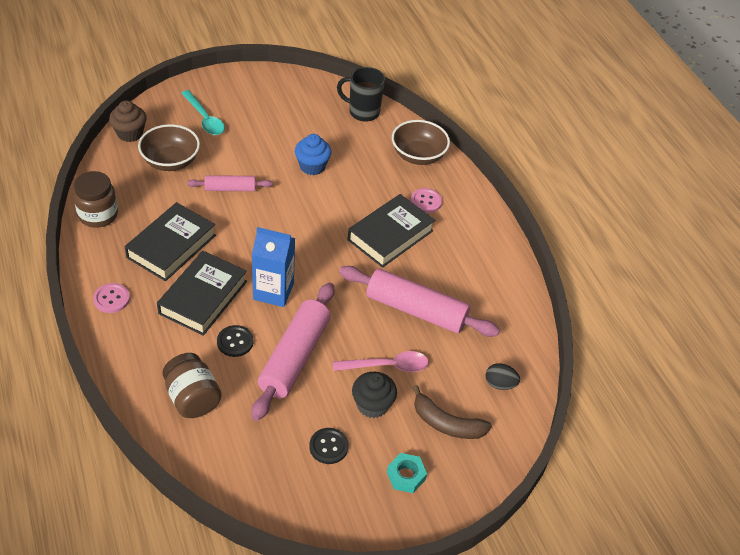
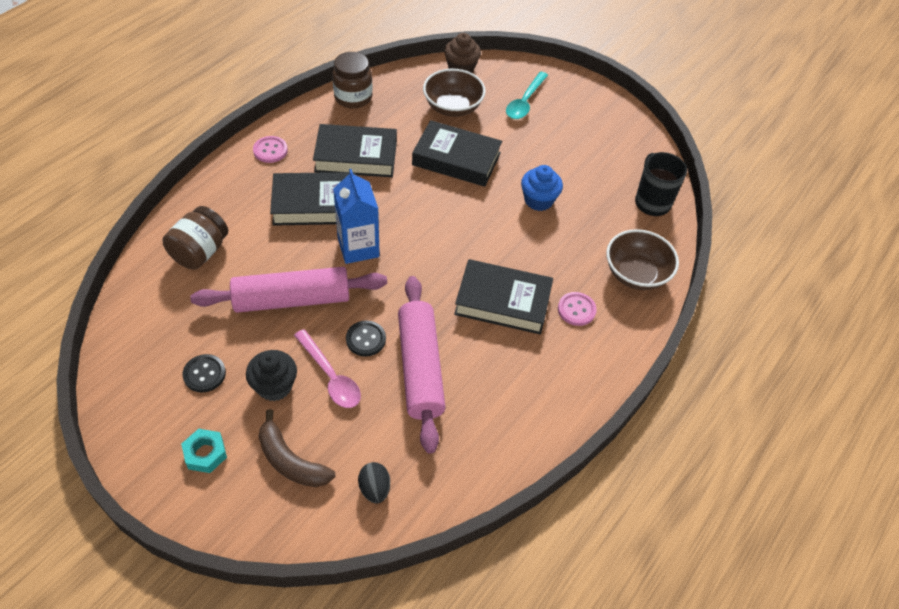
camera: 60 degrees right, 5 degrees up
pink rolling pin [187,175,273,191] -> black book [412,120,502,187]
black button [217,325,253,357] -> black button moved to [346,321,386,357]
brown banana [412,385,492,439] -> brown banana turned 45 degrees counterclockwise [259,409,335,487]

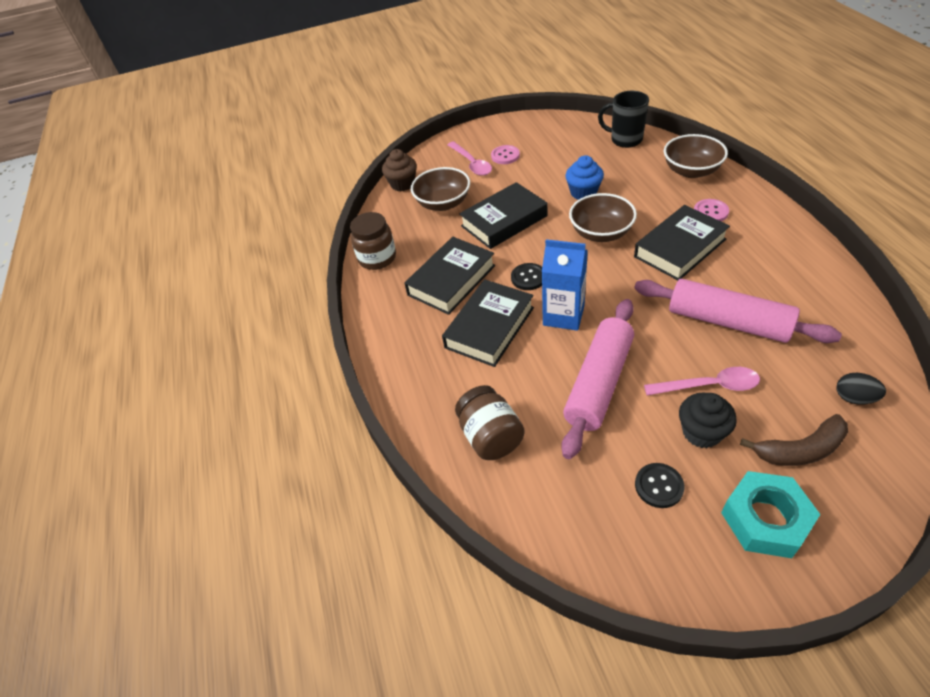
camera: 45 degrees left, 5 degrees down
turquoise nut [181,429,227,473] -> turquoise nut [721,471,821,558], size x1.69
pink button [253,136,288,163] -> pink button moved to [491,145,520,164]
black button [346,321,386,357] -> black button moved to [511,263,542,290]
turquoise spoon [506,71,548,119] -> pink spoon [447,141,492,176]
none -> brown bowl [569,193,637,242]

